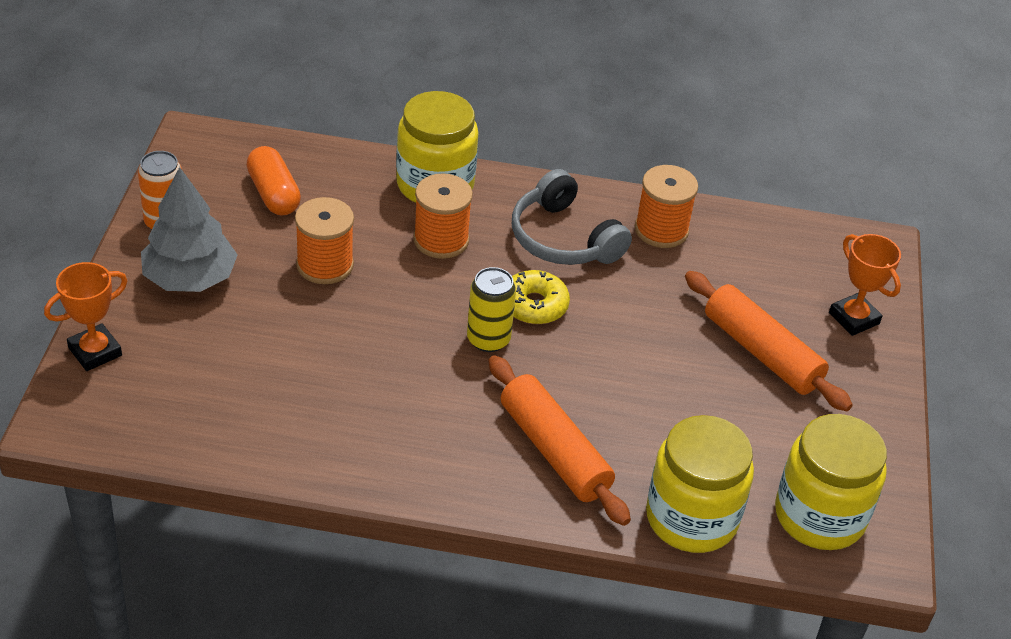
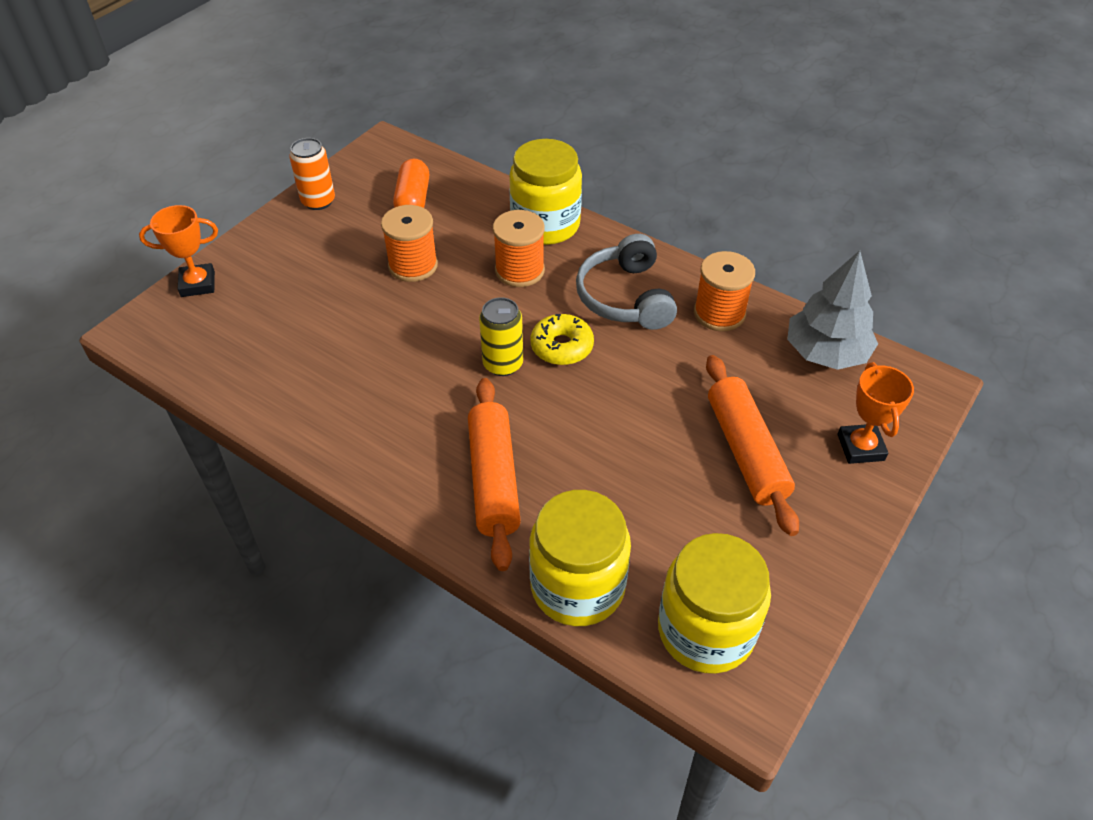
camera: 30 degrees right, 5 degrees up
grey tree [141,167,238,292] -> grey tree moved to [787,250,878,370]

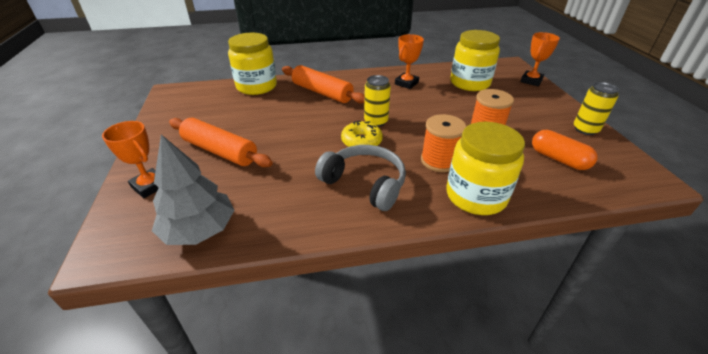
camera: 135 degrees right, 10 degrees down
orange can [289,138,335,210] -> yellow can [574,82,619,135]
yellow jar [658,533,771,674] -> yellow jar moved to [450,30,500,91]
orange spool [694,251,755,332] -> none
none -> orange trophy [395,34,424,89]

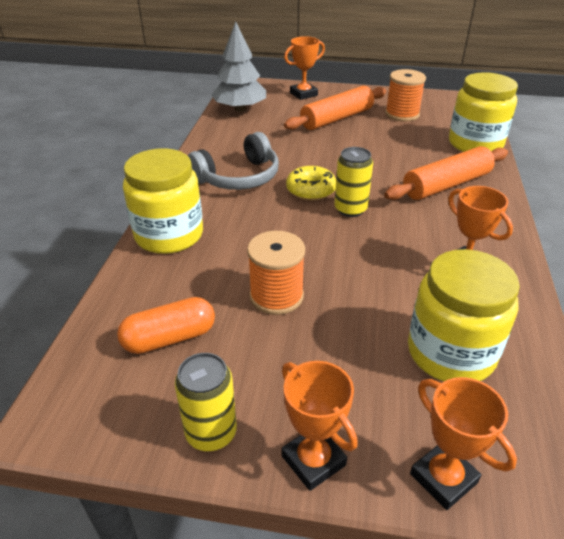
camera: 110 degrees right, 0 degrees up
orange spool [421,114,467,172] -> orange spool moved to [385,69,426,121]
none -> orange trophy [282,361,358,491]

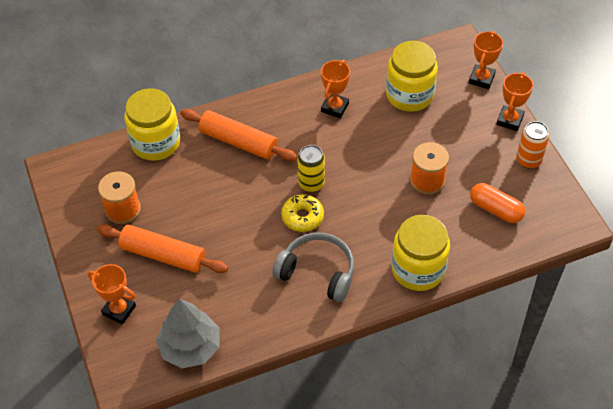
camera: 120 degrees left, 15 degrees up
yellow can [175,353,237,451] -> orange can [516,121,549,169]

